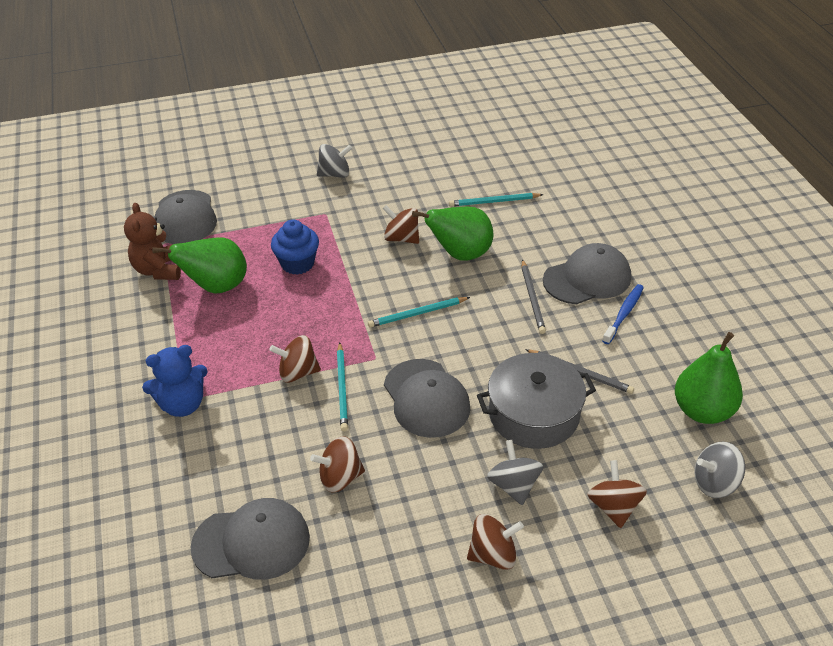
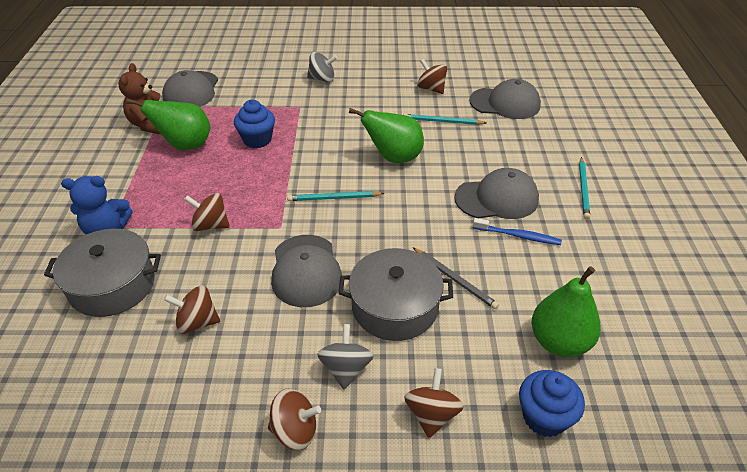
camera: 15 degrees right, 0 degrees up
grey cap [191,498,310,580] -> grey cap moved to [469,79,541,119]
turquoise pencil [337,342,348,431] -> turquoise pencil moved to [579,157,590,219]
brown spinning top [382,205,419,244] -> brown spinning top moved to [417,59,447,94]
grey pencil [522,259,546,334] -> none
blue toothbrush [603,284,644,344] -> blue toothbrush turned 60 degrees clockwise [473,218,562,245]
grey spinning top [694,442,745,498] -> blue cupcake [519,370,585,437]
none -> grey pot [44,229,161,317]

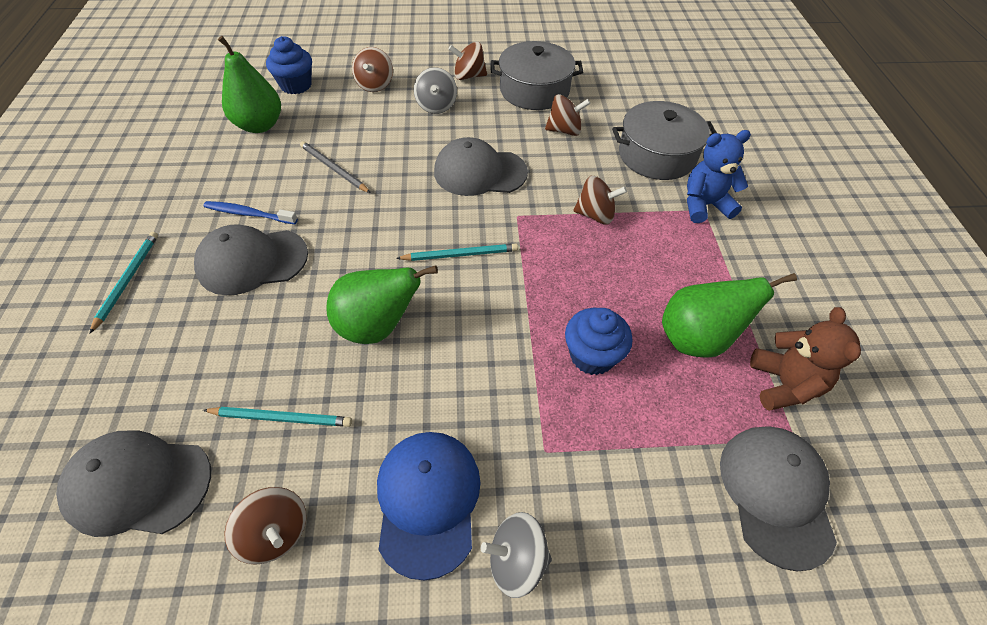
camera: 175 degrees right, 10 degrees up
grey cap [271,235,342,307] -> grey cap turned 75 degrees counterclockwise [434,137,528,196]
grey pot [338,248,453,341] -> grey pot moved to [491,41,583,110]
none -> blue cap [377,432,481,580]

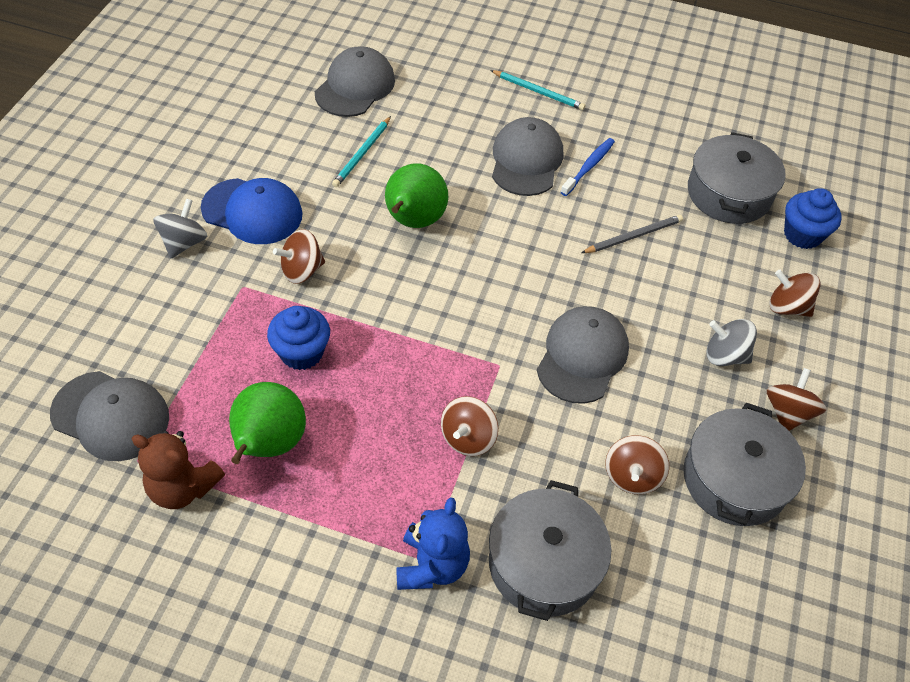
camera: 110 degrees right, 0 degrees up
green pear [218,36,281,133] -> grey pot [688,132,786,224]
brown spinning top [224,487,306,565] -> brown spinning top moved to [273,229,325,284]
turquoise pencil [396,244,518,261] -> none

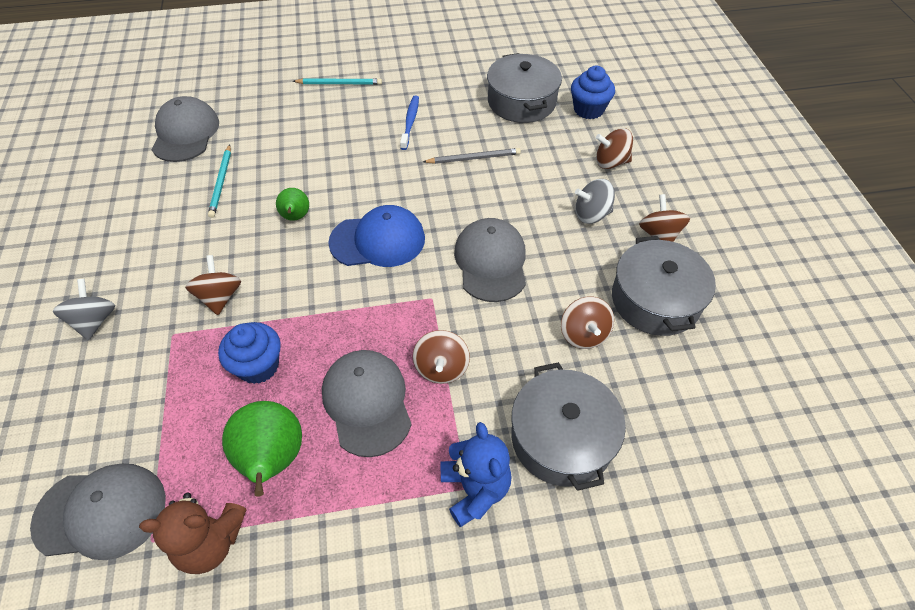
camera: 25 degrees left, 0 degrees up
blue cap [201,178,303,244] -> blue cap moved to [328,205,425,267]
brown spinning top [273,229,325,284] -> brown spinning top turned 135 degrees clockwise [185,255,241,315]
green pear [385,163,448,228] -> green pear [276,188,309,221], size x0.57
grey cap [492,117,563,196] -> grey cap moved to [322,350,412,457]
grey pencil [581,215,683,253] -> grey pencil turned 45 degrees clockwise [423,148,521,164]

